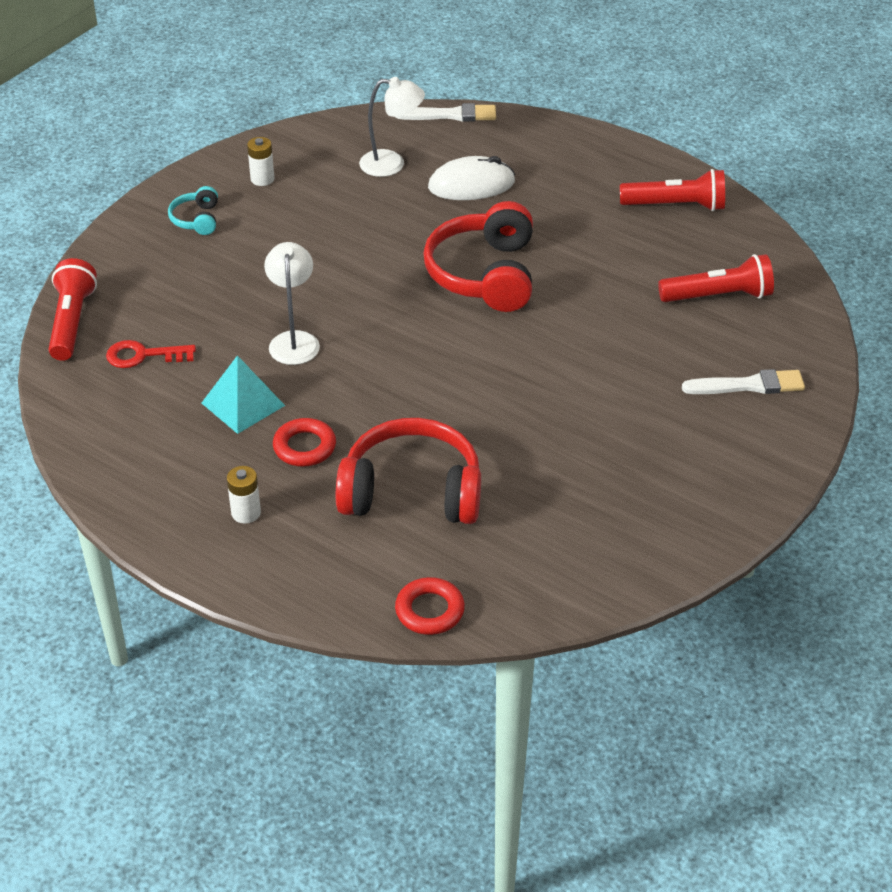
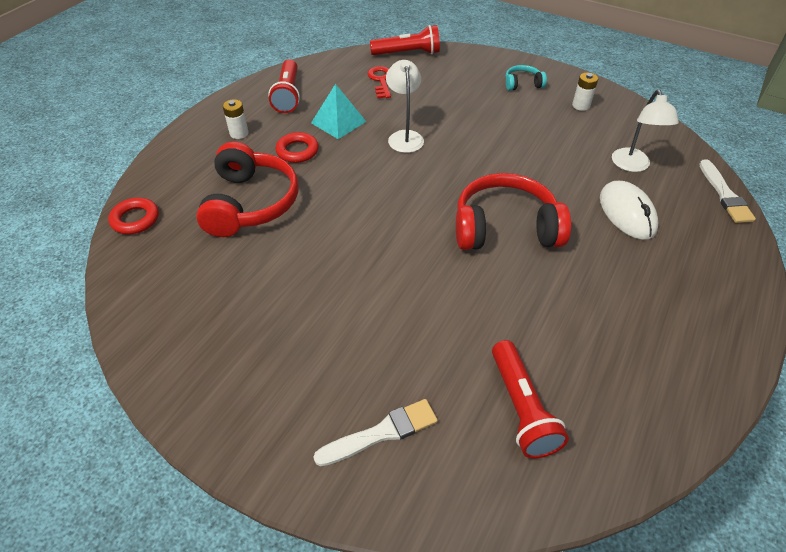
camera: 85 degrees right, 5 degrees up
white lamp [264,242,320,365] -> white lamp turned 90 degrees counterclockwise [386,60,424,153]
red flashlight [620,169,725,211] -> red flashlight moved to [268,59,300,113]
white brush [682,369,805,394] -> white brush turned 105 degrees counterclockwise [314,399,438,466]

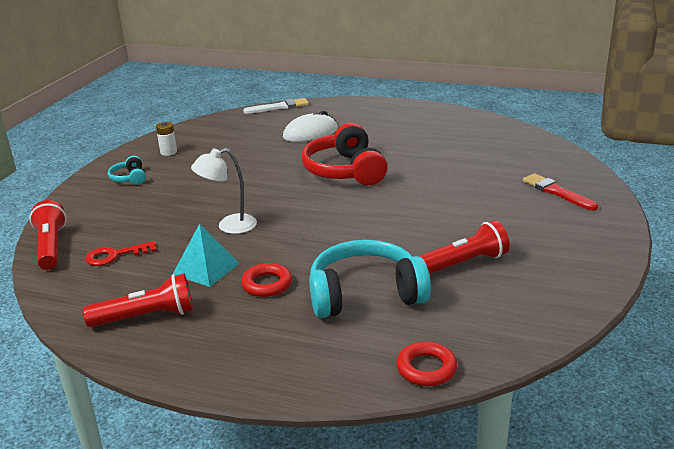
camera: 100 degrees left, 20 degrees down
red headphones [196,142,298,237] -> turquoise headphones [309,240,431,318]
white battery [223,99,249,139] -> none
white brush [314,399,438,466] -> red brush [523,173,598,210]
red flashlight [492,340,569,459] -> red flashlight moved to [419,220,510,274]
white lamp [612,89,679,172] -> none

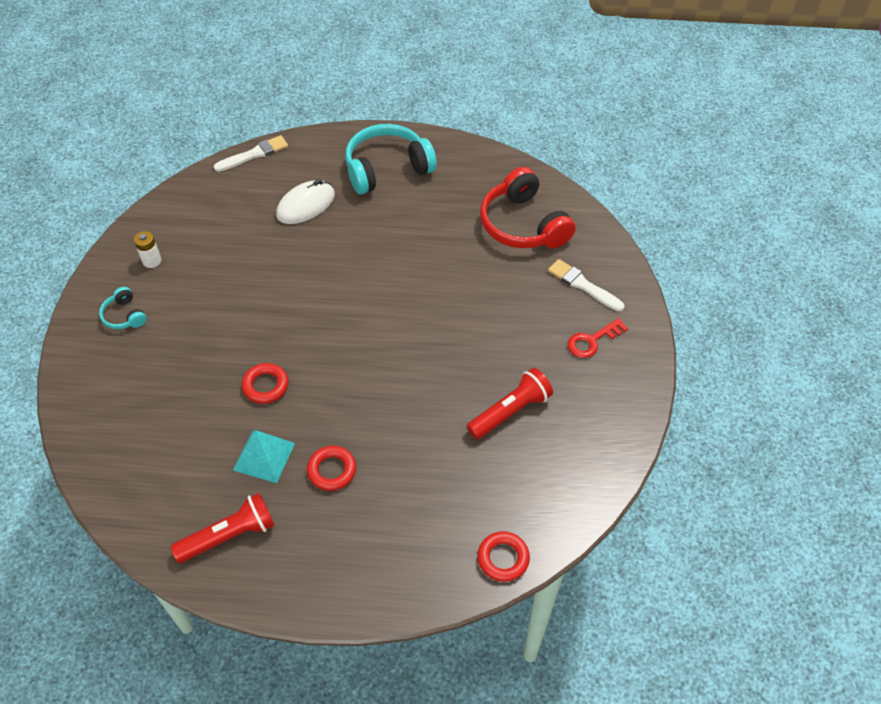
camera: 15 degrees left, 25 degrees up
red flashlight [29,200,67,270] -> none
red key [85,241,157,266] -> red key moved to [567,318,628,358]
white lamp [191,148,257,234] -> red ring [242,363,288,404]
red headphones [301,123,388,186] -> red headphones moved to [480,167,576,248]
turquoise headphones [309,240,431,318] -> turquoise headphones moved to [345,124,437,194]
red brush [523,173,598,210] -> white brush [548,259,625,312]

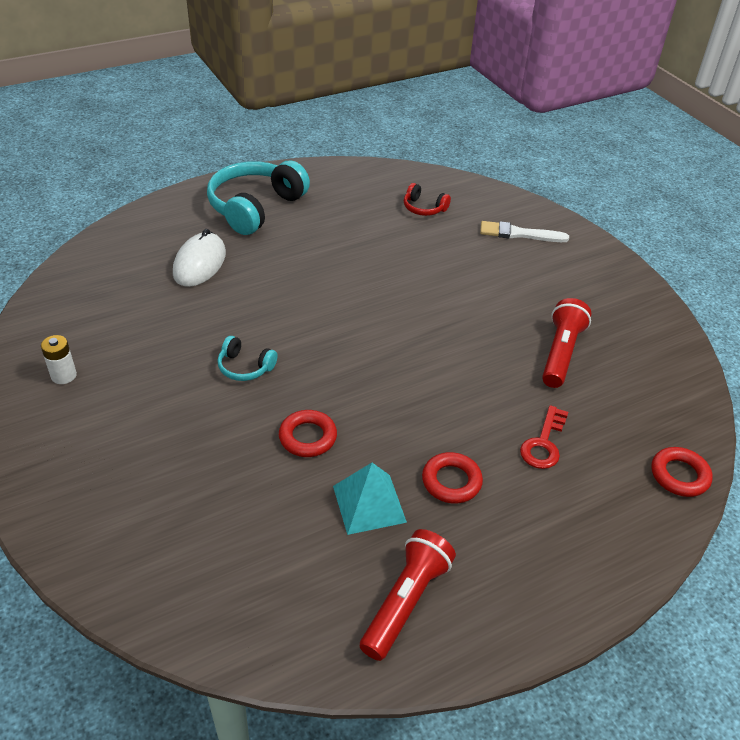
camera: 35 degrees left, 10 degrees down
turquoise headphones [99,287,146,329] -> turquoise headphones moved to [217,336,278,381]
white brush [213,135,288,172] -> none
red headphones [480,167,576,248] -> red headphones [404,183,451,216], size x0.47
red key [567,318,628,358] -> red key moved to [520,405,568,469]

